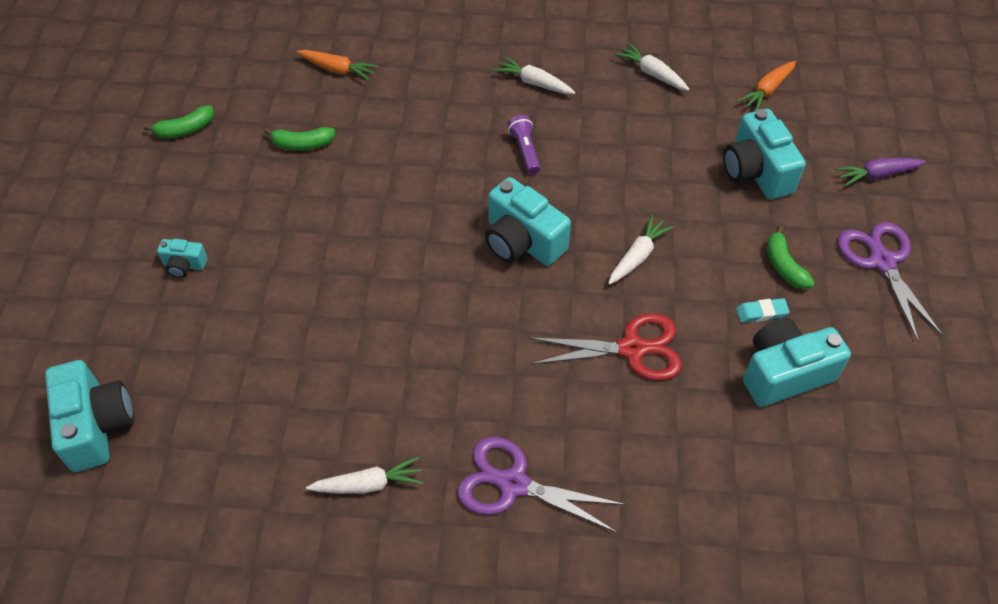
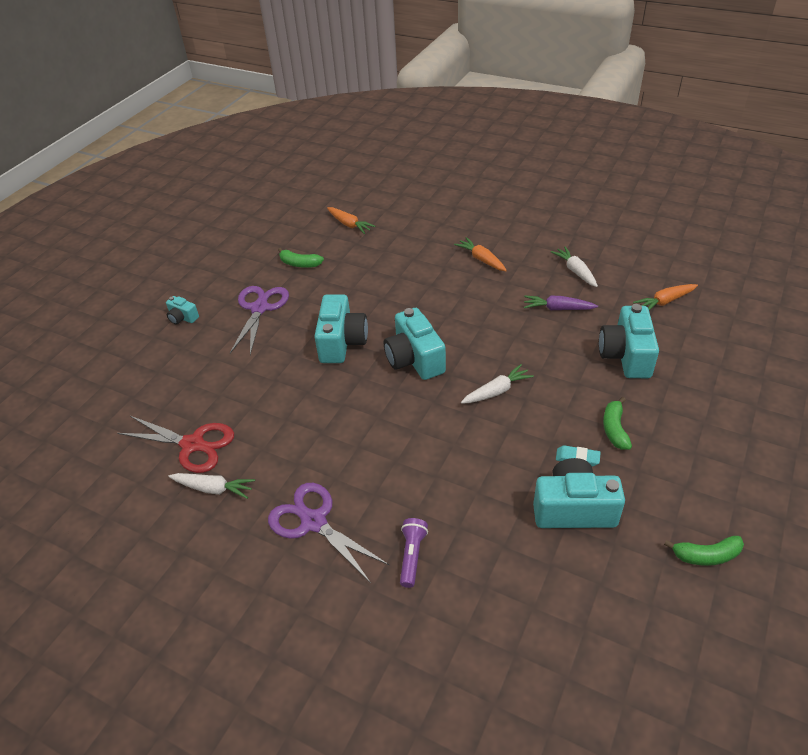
camera: 25 degrees right, 10 degrees down
turquoise camera [45,360,134,472] -> turquoise camera moved to [314,294,368,363]
green banana [144,105,214,139] -> green banana moved to [664,536,744,566]
white carrot [493,57,575,94] -> orange carrot [454,237,507,271]
purple flashlight [507,115,540,174] -> purple flashlight moved to [400,518,428,588]
red scissors [529,313,682,381] -> red scissors moved to [117,415,234,473]
purple carrot [835,158,926,187] -> purple carrot moved to [524,295,598,310]
purple scissors [838,222,944,342] -> purple scissors moved to [230,286,289,355]

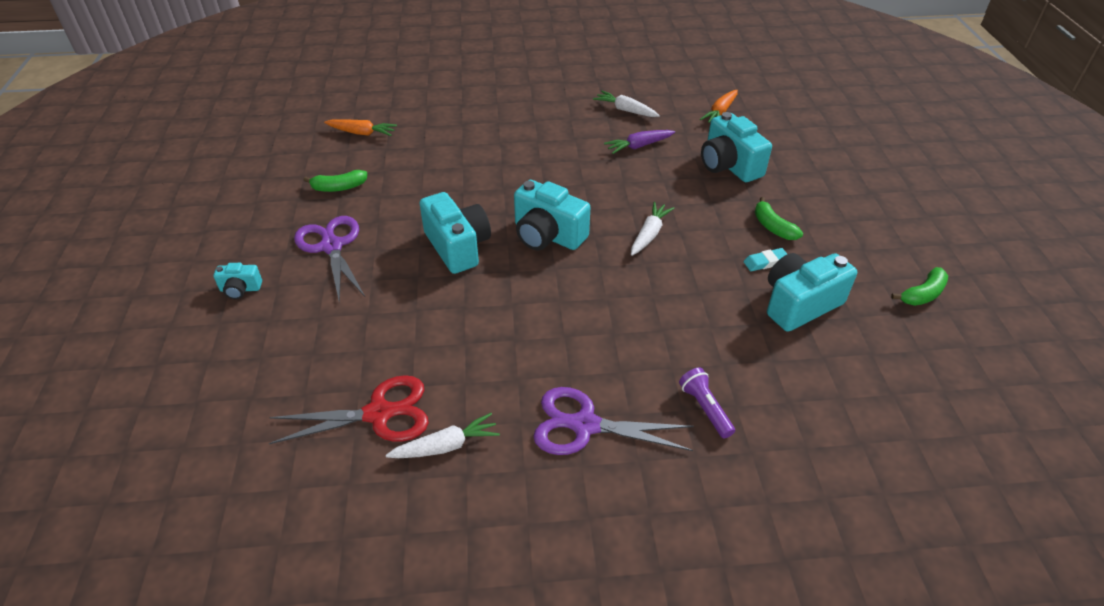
camera: 35 degrees left, 0 degrees up
orange carrot [454,237,507,271] -> none

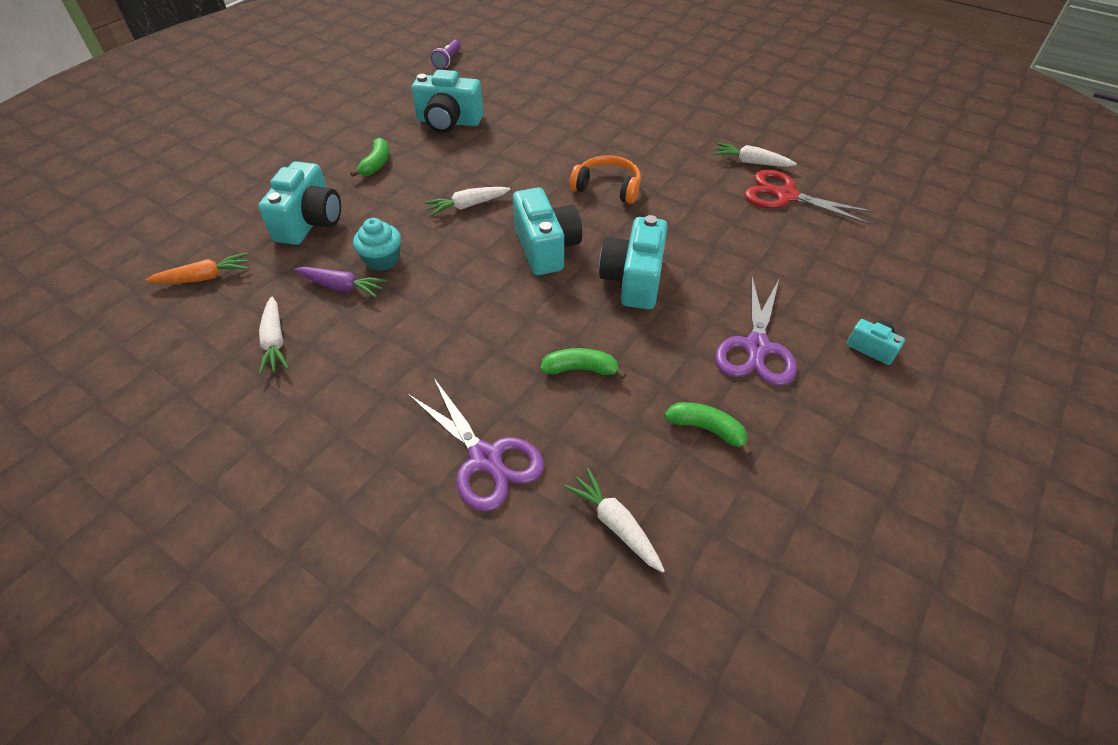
camera: 140 degrees left, 5 degrees up
orange carrot [324,119,397,136] -> white carrot [564,468,665,573]
purple scissors [533,387,694,455] -> purple scissors moved to [408,377,544,512]
purple flashlight [679,368,735,438] -> purple flashlight moved to [431,40,461,69]
turquoise eraser [744,248,787,271] -> none
green banana [891,267,948,306] -> green banana moved to [540,348,627,379]
none -> turquoise cupcake [353,218,401,271]
none -> orange headphones [570,155,641,204]

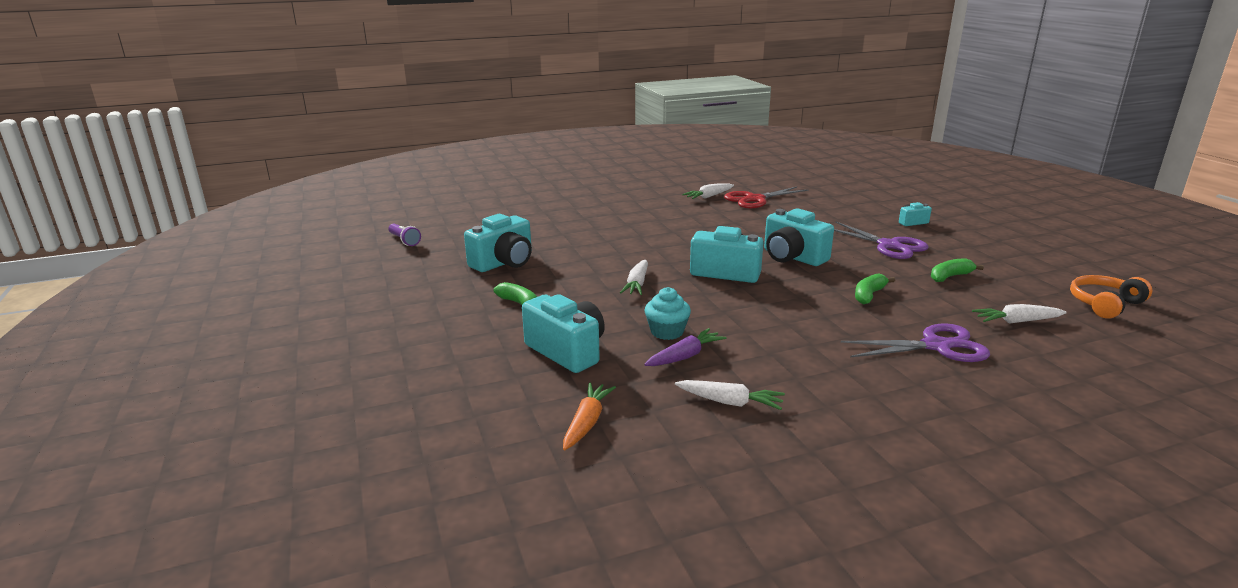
camera: 55 degrees left, 25 degrees down
orange headphones [570,155,641,204] -> orange headphones moved to [1070,275,1152,319]

